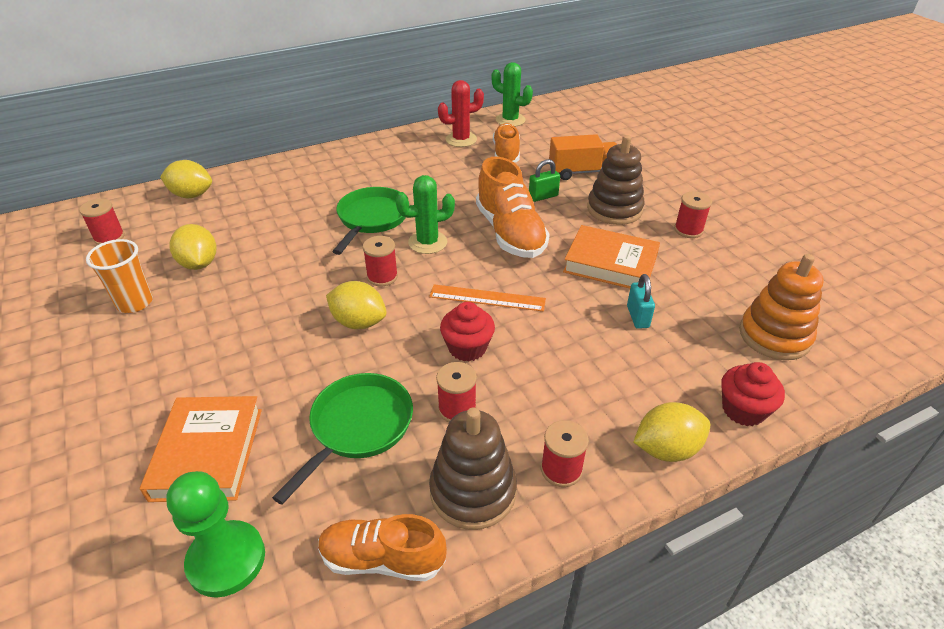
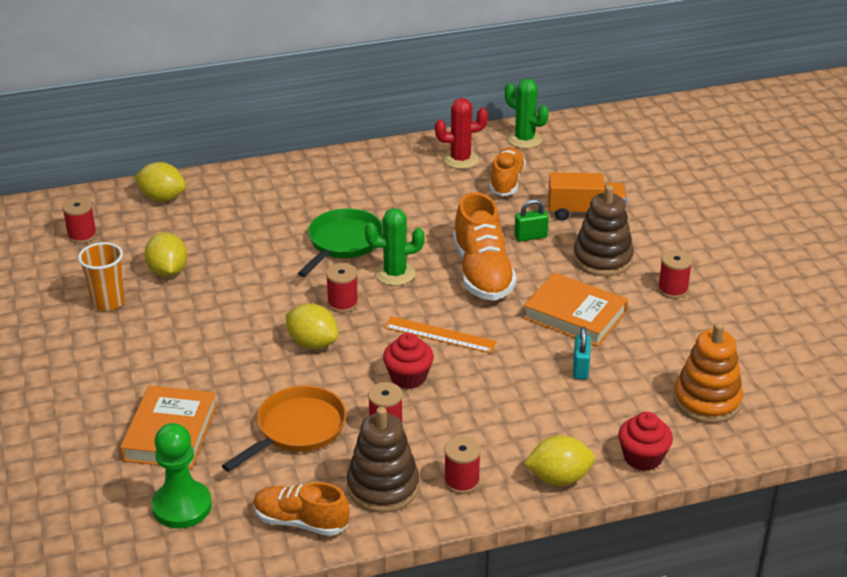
camera: 10 degrees right, 5 degrees down
green pan [272,373,413,505] -> orange pan [222,385,347,472]

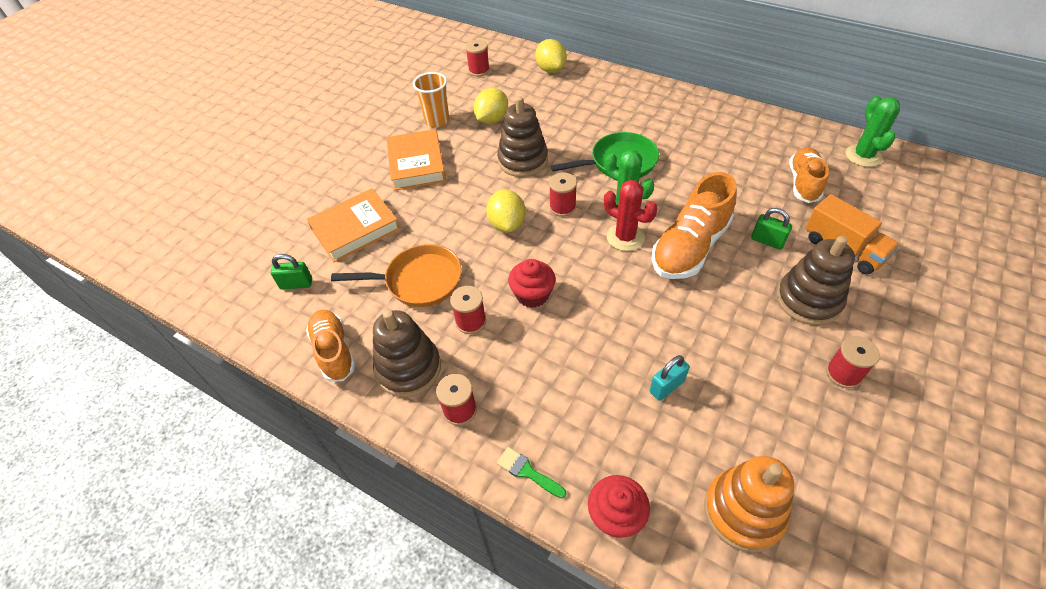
camera: 50 degrees right, 15 degrees up
green pawn [152,423,212,528] -> green padlock [271,254,312,290]
orange ruler [384,316,497,353] -> none
red cactus [435,98,488,169] -> red cactus moved to [604,180,658,251]
orange shoe [490,147,526,196] -> orange shoe turned 45 degrees counterclockwise [789,147,829,203]
orange book [523,273,628,347] -> orange book moved to [387,129,446,191]
yellow lemon [523,435,595,486] -> green brush [497,447,566,498]
none -> brown stacking toy [497,96,548,177]

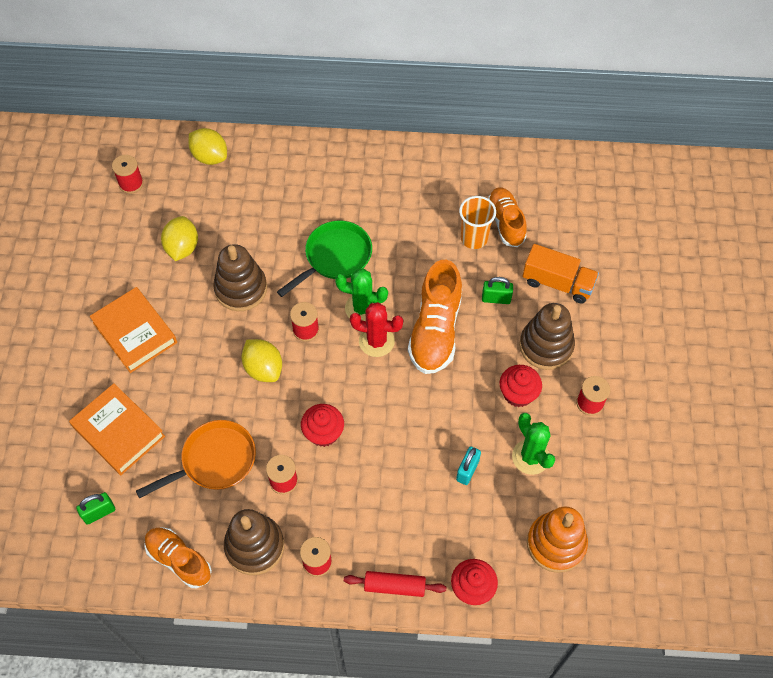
camera: 30 degrees left, 10 degrees up
orange book [307,188,400,262] -> orange book turned 75 degrees counterclockwise [69,383,165,475]
orange cup [413,72,450,128] -> orange cup moved to [459,196,496,249]
green brush [497,447,566,498] -> red rolling pin [344,571,446,597]
green cactus [846,96,900,167] -> green cactus moved to [512,413,555,475]
none -> red cupcake [500,365,542,407]

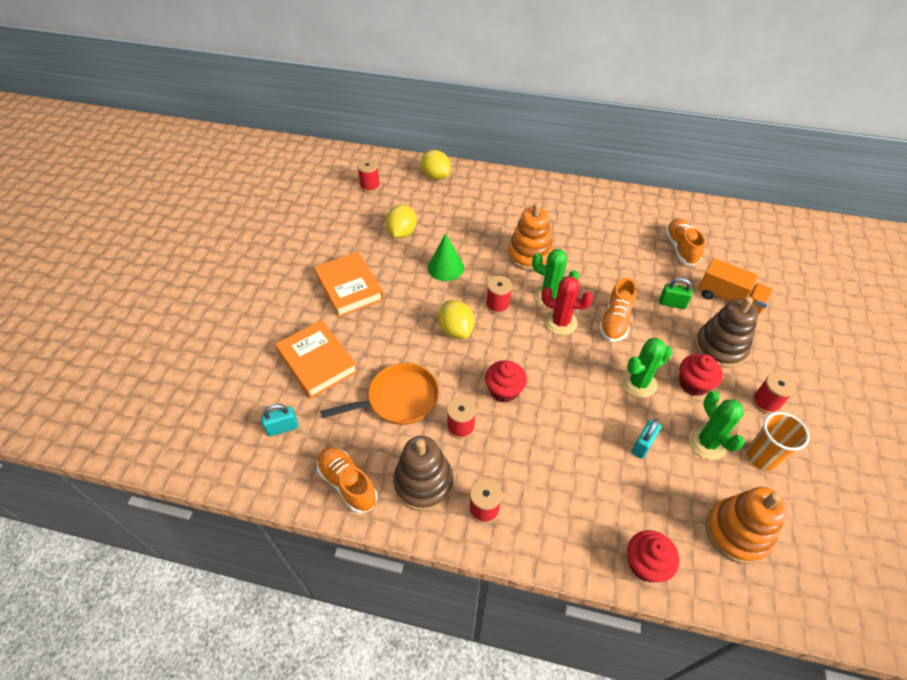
camera: 10 degrees right, 10 degrees down
green padlock [76,492,115,525] -> turquoise padlock [261,404,299,436]
brown stacking toy [213,244,267,311] -> green cone [428,233,464,281]
green pan [277,221,372,297] -> orange stacking toy [507,202,553,271]
red rolling pin [344,571,446,597] -> none
orange shoe [408,260,462,374] -> orange shoe [599,278,637,342], size x0.66
orange cup [459,196,496,249] -> orange cup moved to [747,412,810,471]
none -> green cactus [621,338,672,398]

